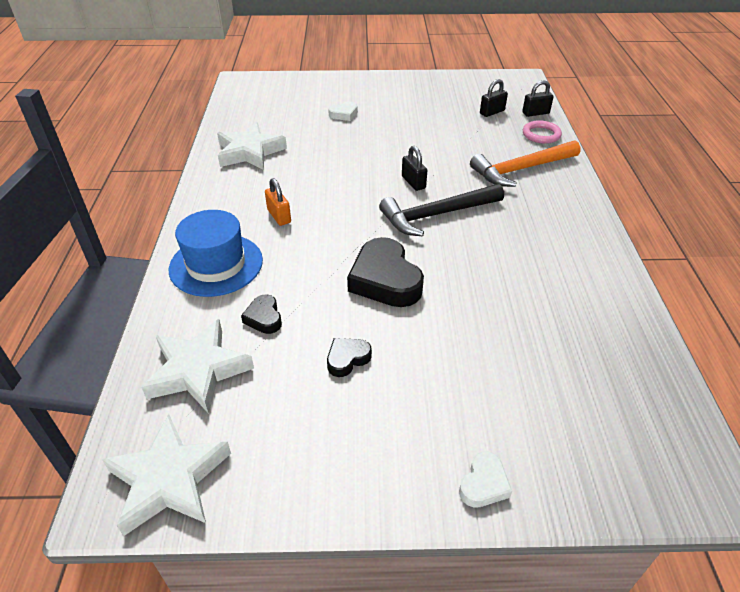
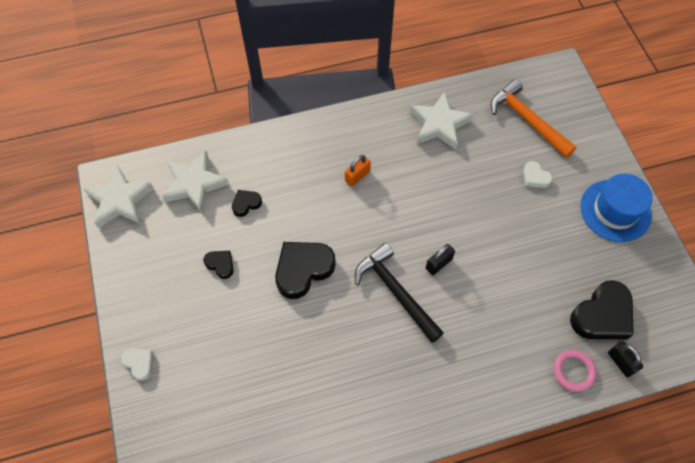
camera: 75 degrees right, 20 degrees up
blue hat [169,210,263,297] -> blue hat moved to [580,174,653,242]
white heart [459,451,512,508] -> white heart turned 150 degrees counterclockwise [121,349,154,381]
orange hammer [470,140,580,187] -> orange hammer moved to [491,79,576,158]
black padlock [480,79,508,117] -> black heart [570,280,634,339]

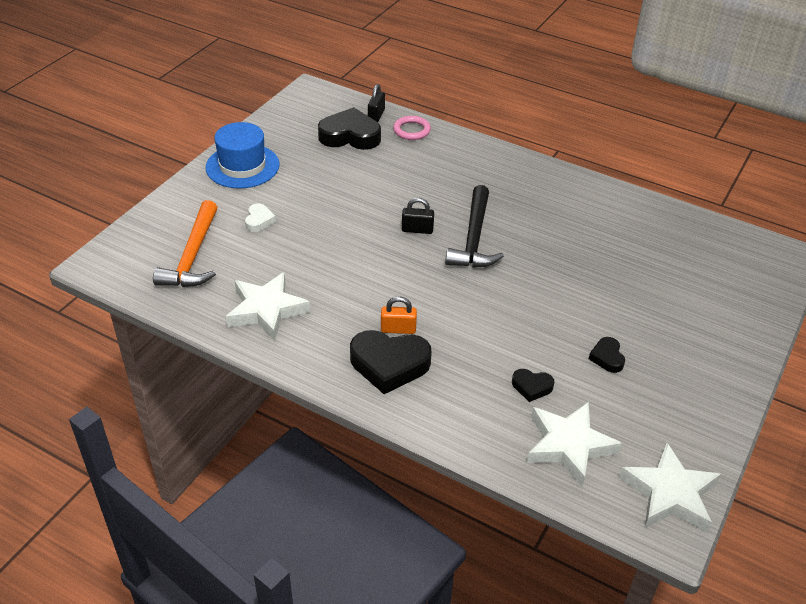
camera: 135 degrees left, 20 degrees down
white heart [121,349,154,381] -> none
black heart [275,242,336,299] -> black heart moved to [350,330,432,394]

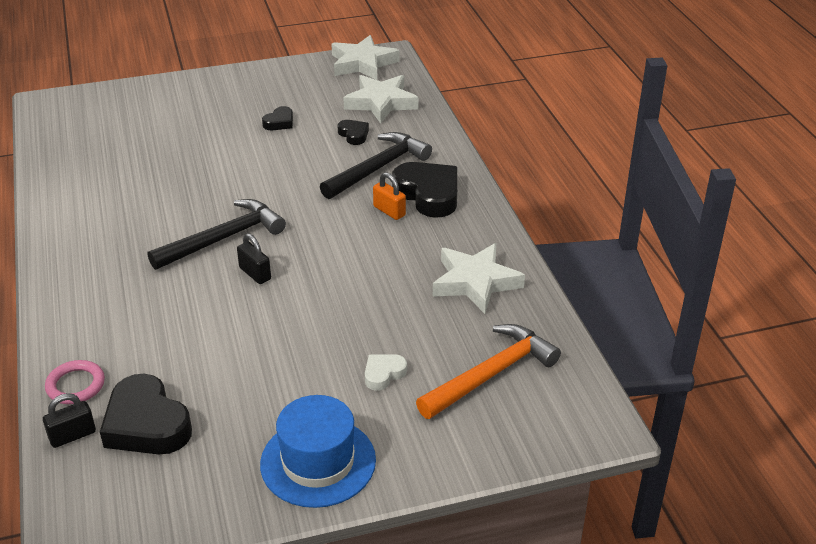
camera: 135 degrees left, 5 degrees down
none -> black hammer [320,132,432,199]

